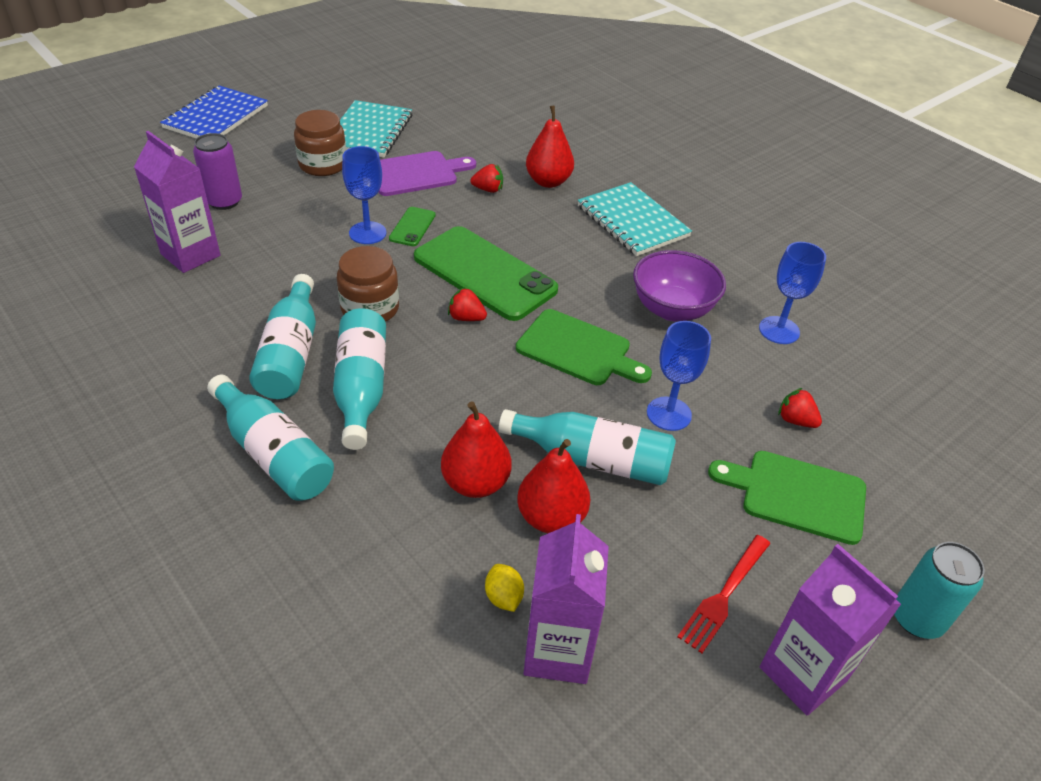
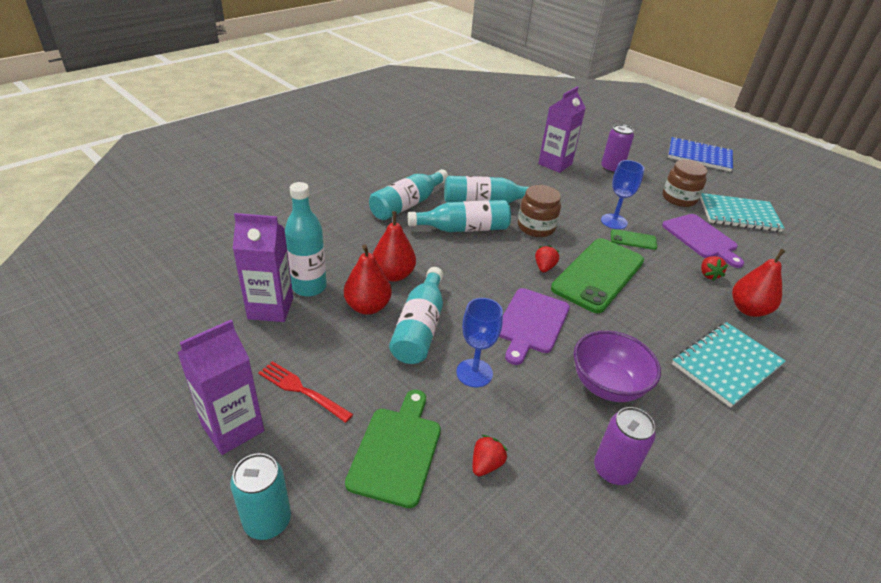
camera: 85 degrees right, 5 degrees down
yellow lemon [485,564,524,612] -> turquoise bottle [285,182,327,297]
green cutting board [516,309,652,385] -> purple cutting board [499,288,570,365]
blue goblet [759,242,826,344] -> purple can [594,407,656,485]

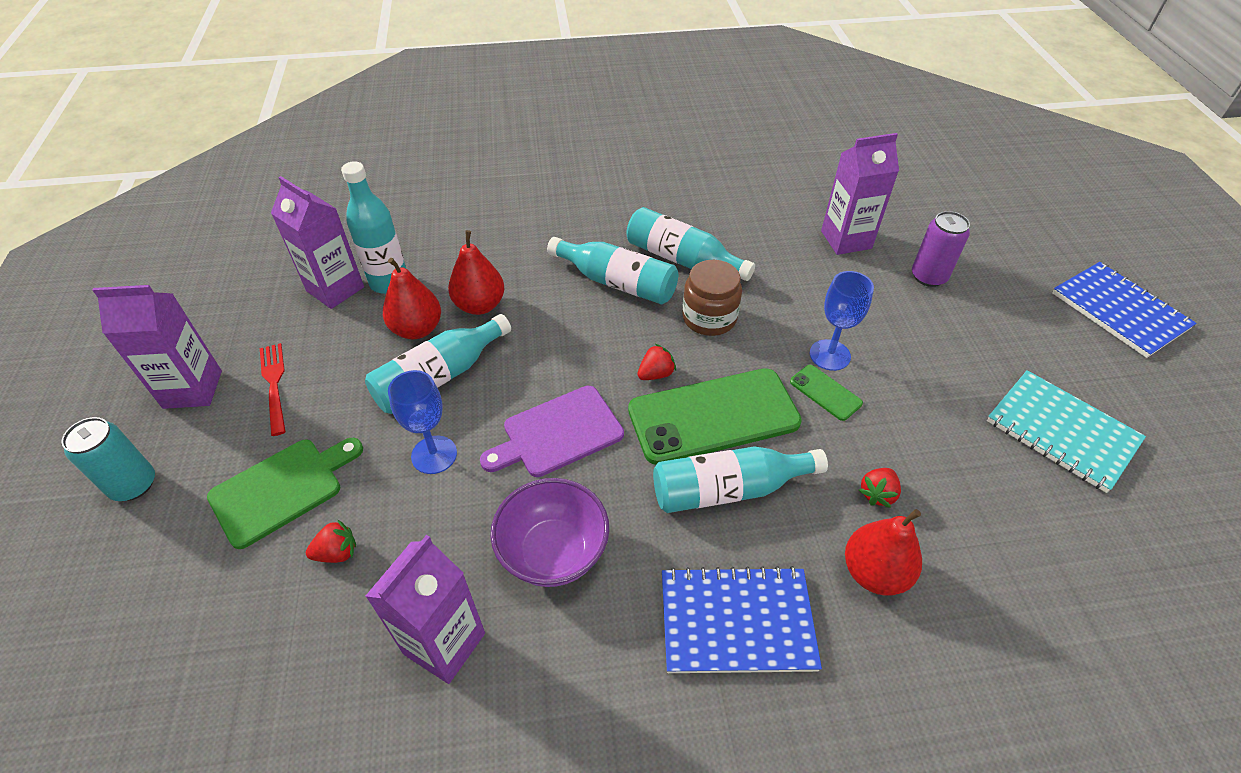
camera: 40 degrees right, 10 degrees up
turquoise bottle [369,169,448,220] -> turquoise bottle moved to [653,446,828,513]
purple can [594,407,656,485] -> purple carton [365,535,485,684]
brown jar [662,160,708,207] -> none
purple cutting board [662,214,744,268] -> none
turquoise notebook [672,322,786,408] -> blue notebook [662,566,822,673]

